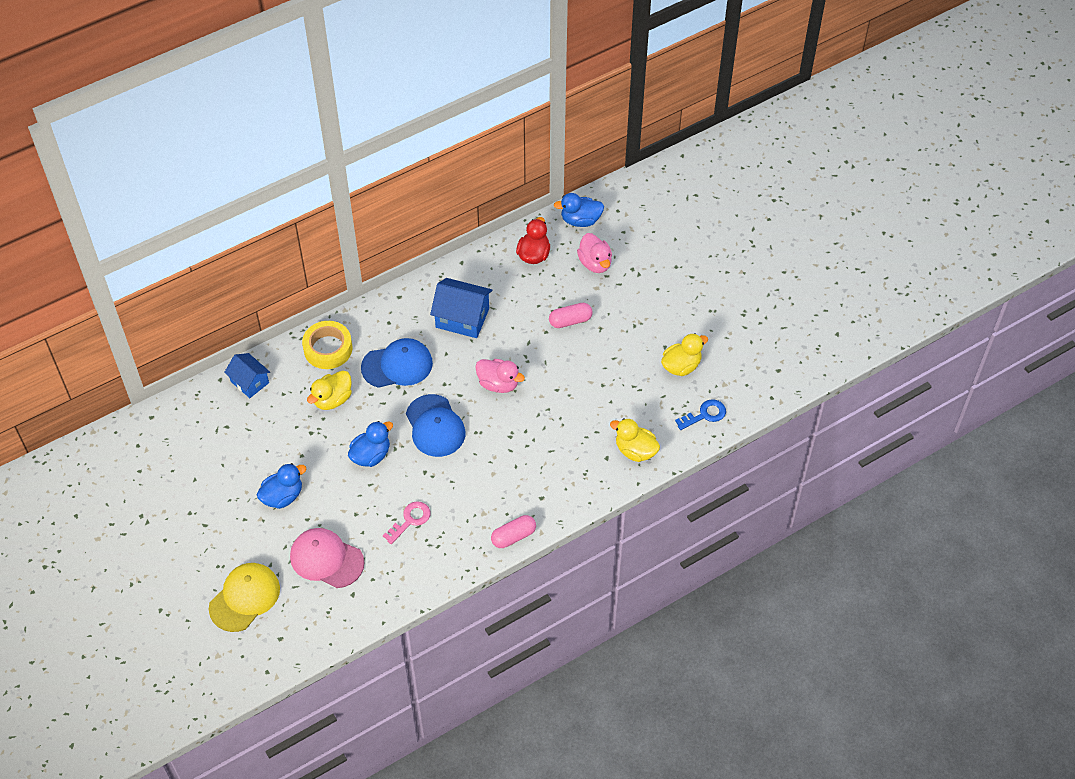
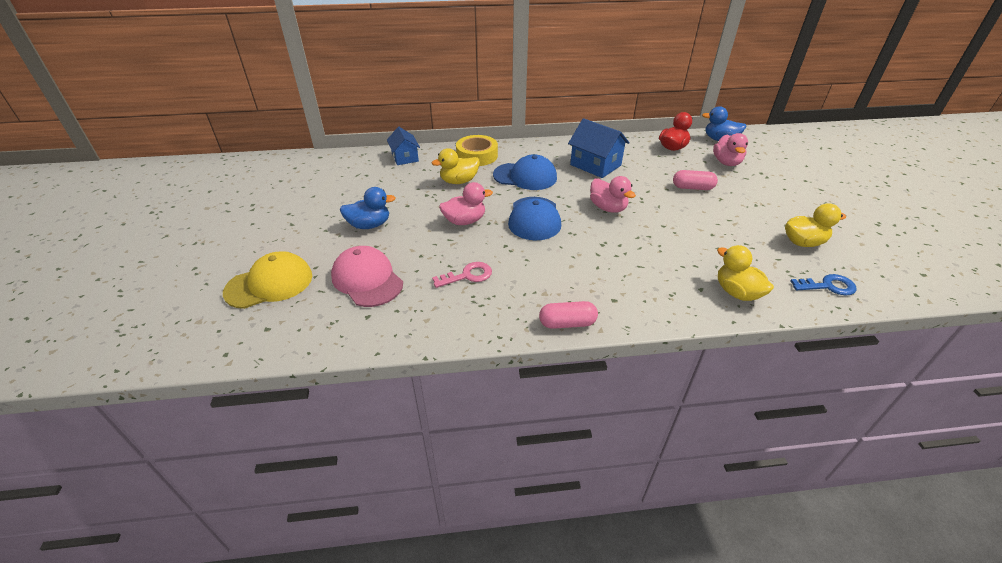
camera: 25 degrees right, 15 degrees down
blue duck [348,421,393,467] -> pink duck [439,182,493,225]

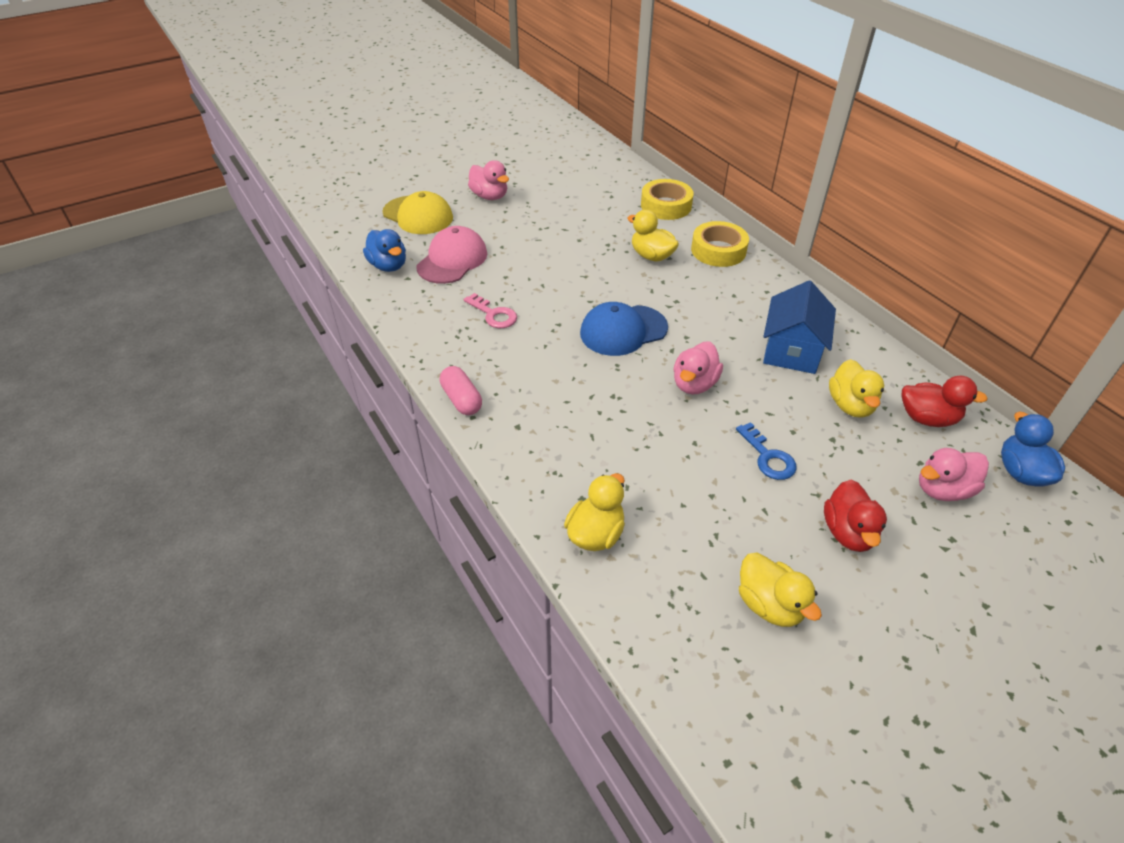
camera: 65 degrees right, 5 degrees up
blue duck [340,187,395,229] -> blue duck moved to [363,229,406,272]
blue house [387,127,420,165] -> yellow tape [641,179,694,220]
pink duck [439,182,493,225] -> pink duck moved to [468,160,509,200]
blue cap [493,154,557,190] -> none
pink capsule [673,170,718,190] -> none
blue key [790,274,857,296] -> blue key moved to [736,422,797,480]
none -> red duck [824,480,887,552]
none -> yellow duck [829,359,884,418]

